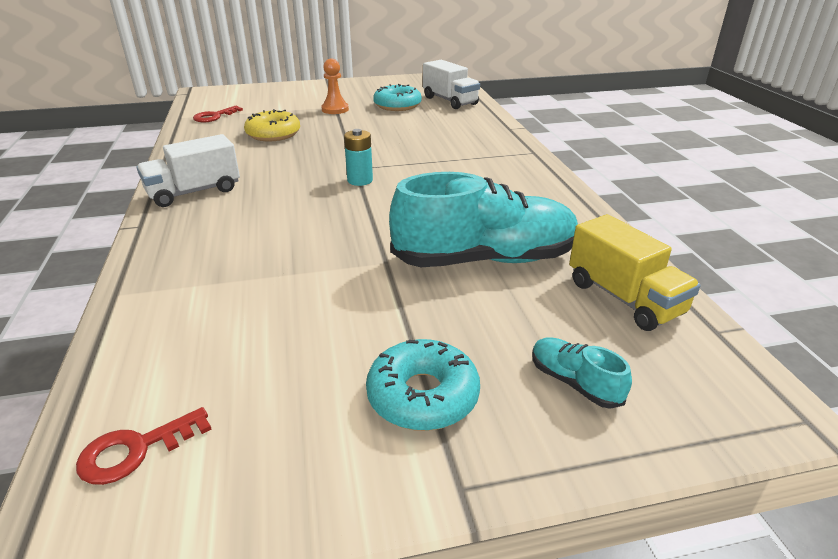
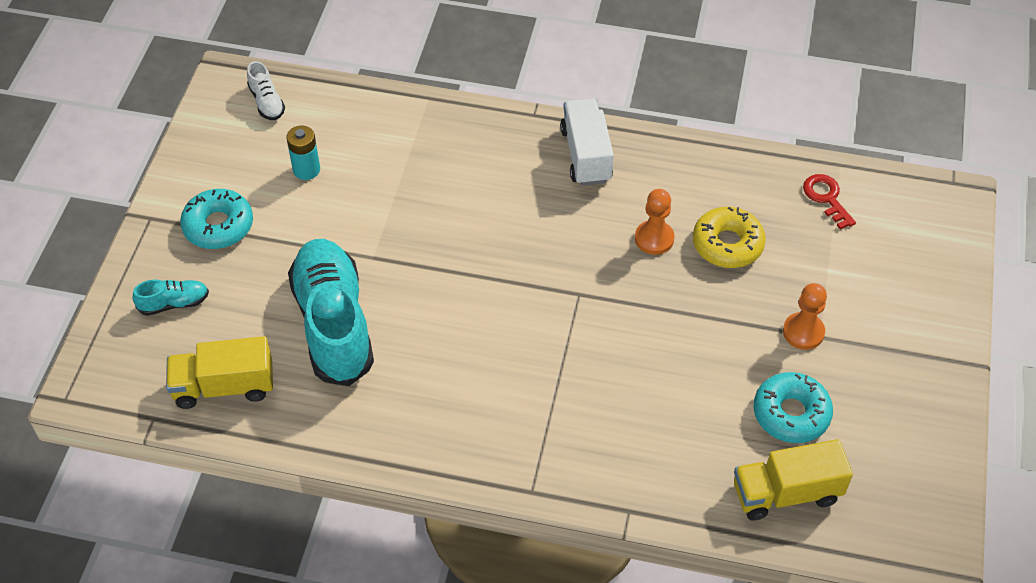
camera: 115 degrees right, 20 degrees up
red key [76,407,212,485] -> white shoe [247,61,285,120]
turquoise battery [344,129,373,186] -> turquoise battery moved to [287,125,320,180]
turquoise shoe [389,172,578,267] -> turquoise shoe turned 150 degrees clockwise [288,239,374,386]
white truck [423,60,480,109] -> yellow truck [734,439,853,521]
none -> orange pawn [635,189,675,255]

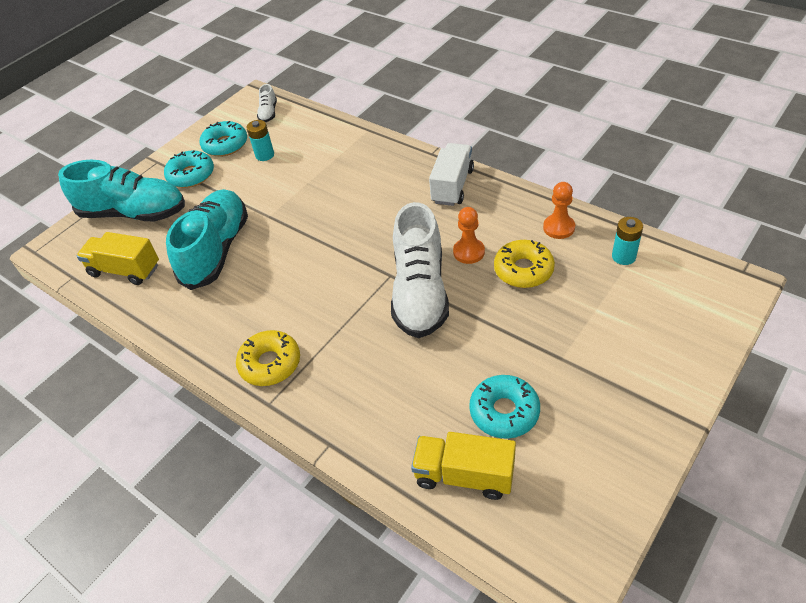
camera: 30 degrees right, 5 degrees down
turquoise shoe [132,280,209,316] -> turquoise shoe [58,160,185,221], size x2.35
orange pawn [783,283,827,350] -> orange pawn moved to [543,182,575,239]
red key [803,174,856,229] -> turquoise battery [612,217,643,265]
none -> turquoise donut [200,121,247,157]
none -> yellow donut [236,330,300,386]
none -> white shoe [391,202,449,338]

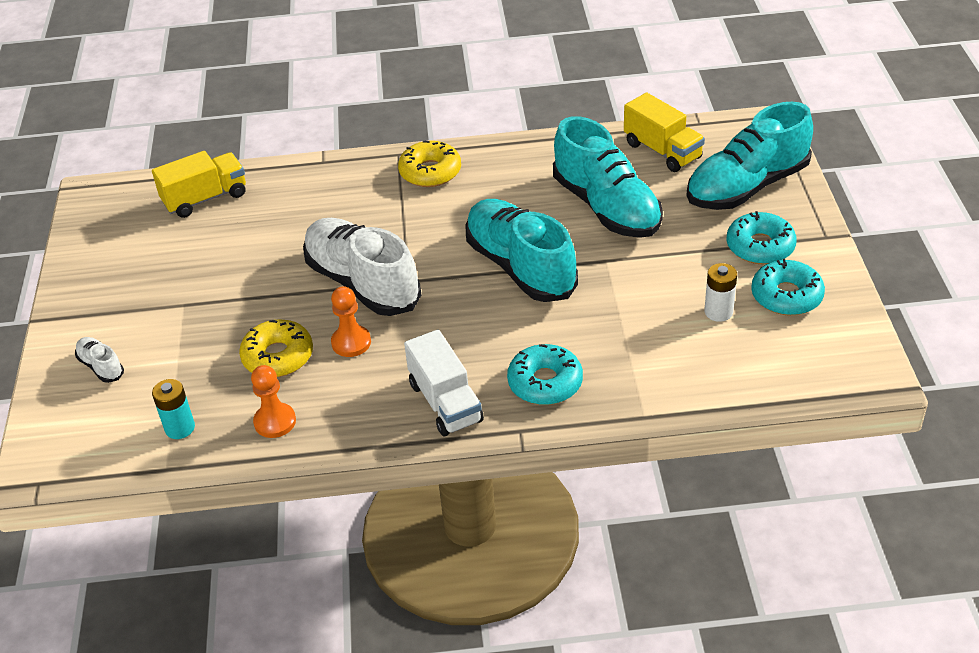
camera: 135 degrees right, 5 degrees down
yellow truck [77,232,159,285] -> yellow truck turned 75 degrees clockwise [624,93,705,172]
turquoise battery [246,120,274,161] -> white battery [704,263,737,322]
white shoe [257,84,277,122] -> white shoe moved to [75,337,124,383]
turquoise donut [469,375,540,439] -> turquoise donut moved to [507,344,583,405]
none -> turquoise shoe [466,199,578,302]

